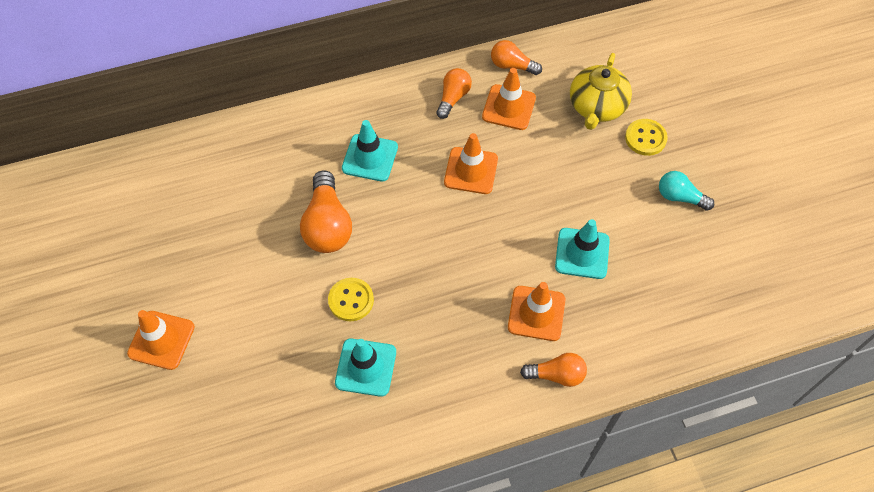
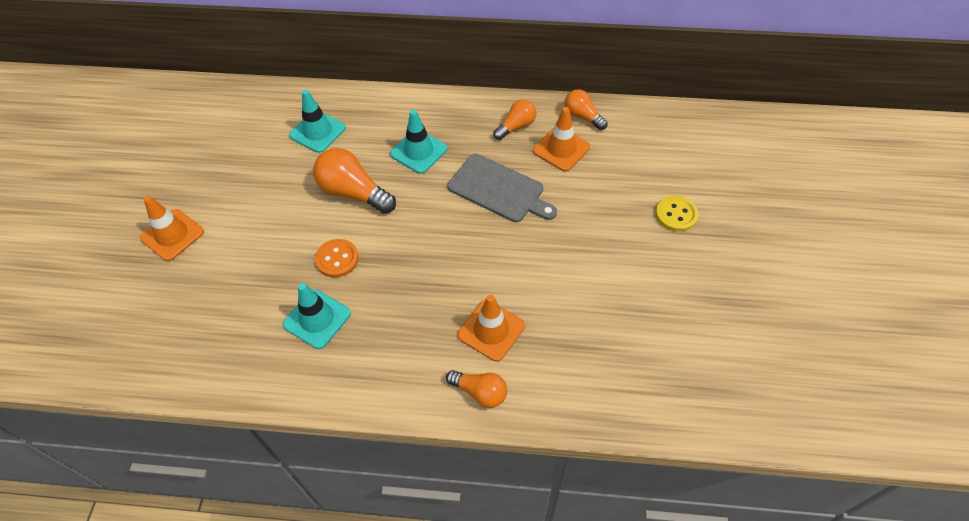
camera: 25 degrees right, 5 degrees down
orange light bulb [300,170,352,253] -> orange light bulb turned 105 degrees clockwise [313,148,396,214]
yellow button [328,278,374,321] -> orange button [315,239,359,278]
orange traffic cone [444,133,498,194] -> grey cutting board [447,154,557,222]
turquoise traffic cone [555,219,610,279] -> turquoise traffic cone moved to [289,90,346,153]
yellow teapot [570,53,632,130] -> none
turquoise light bulb [659,171,714,211] -> none

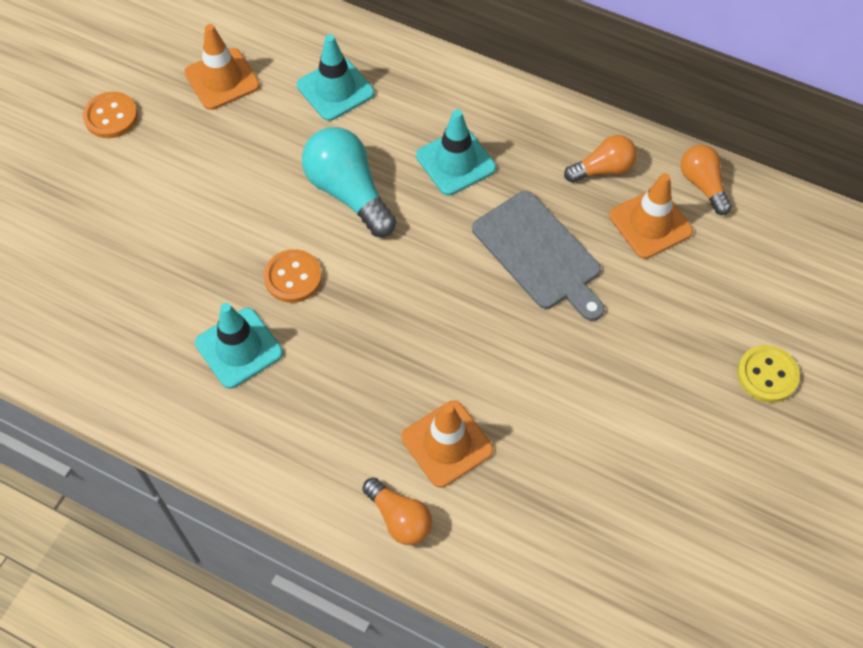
camera: 20 degrees right, 5 degrees up
orange traffic cone [140,196,204,261] -> orange traffic cone moved to [184,24,260,110]
orange light bulb [313,148,396,214] -> turquoise light bulb [302,127,396,237]
none -> orange button [83,92,138,138]

